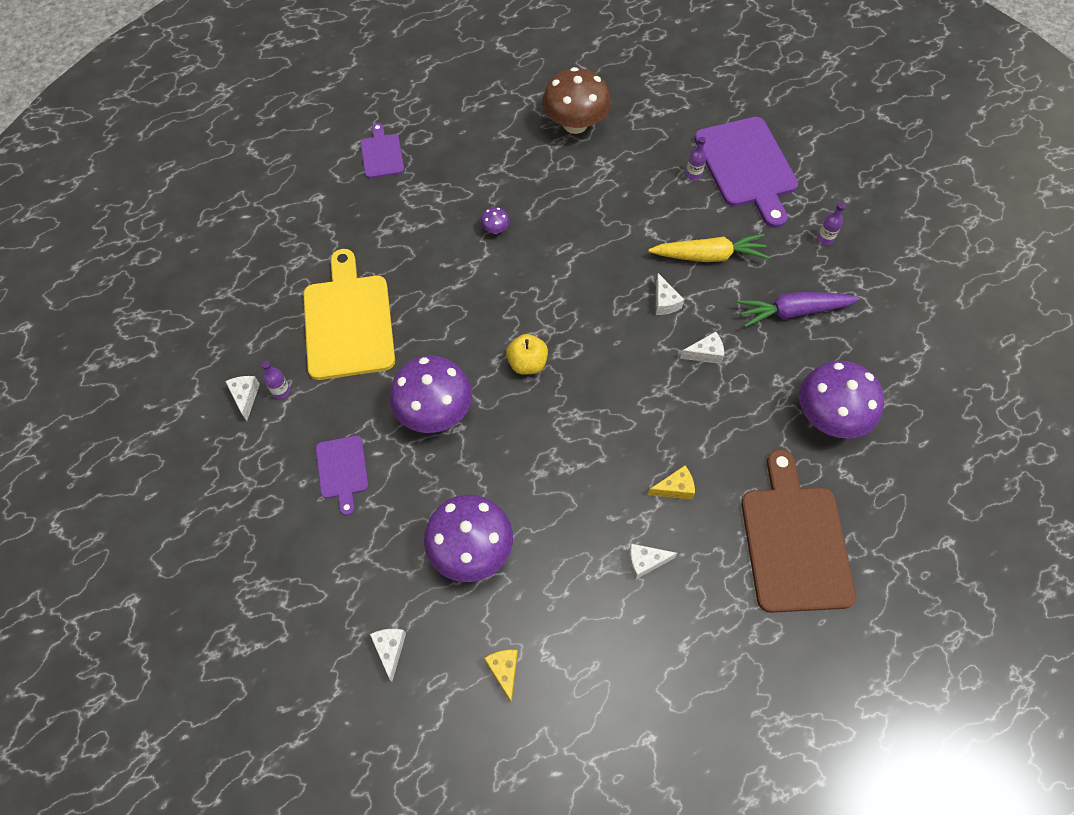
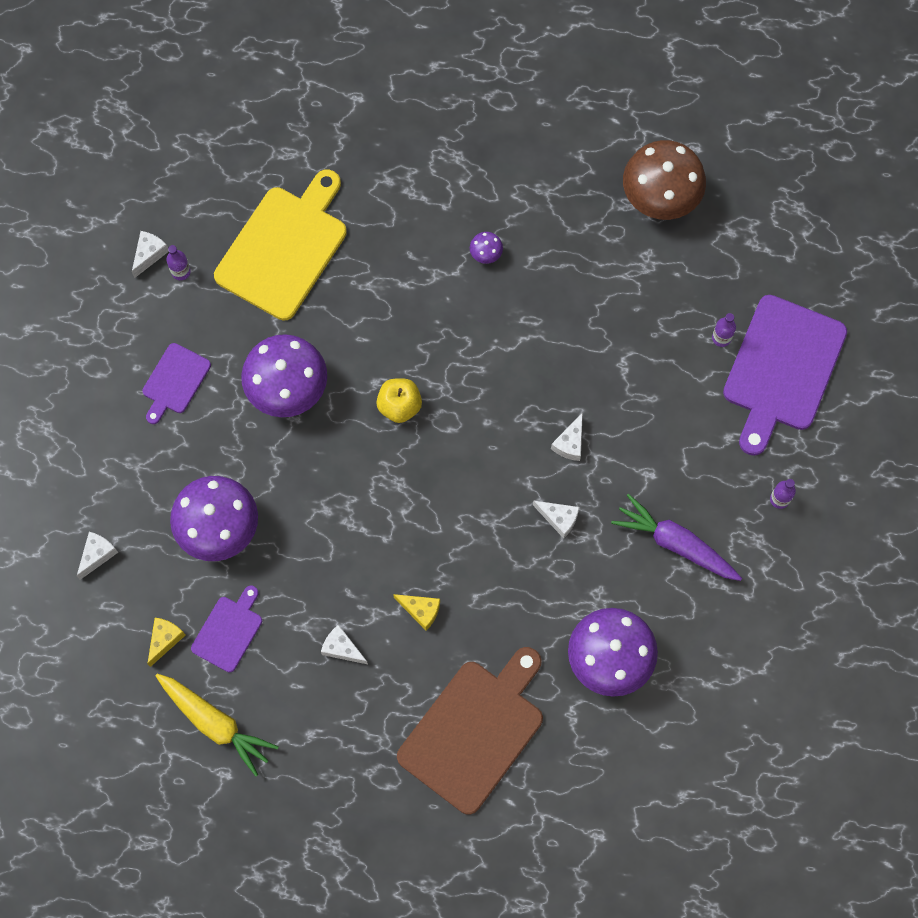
camera: 40 degrees right, 10 degrees up
purple cutting board [360,123,404,178] -> purple cutting board moved to [191,585,262,672]
yellow carrot [648,234,769,262] -> yellow carrot moved to [156,674,279,776]

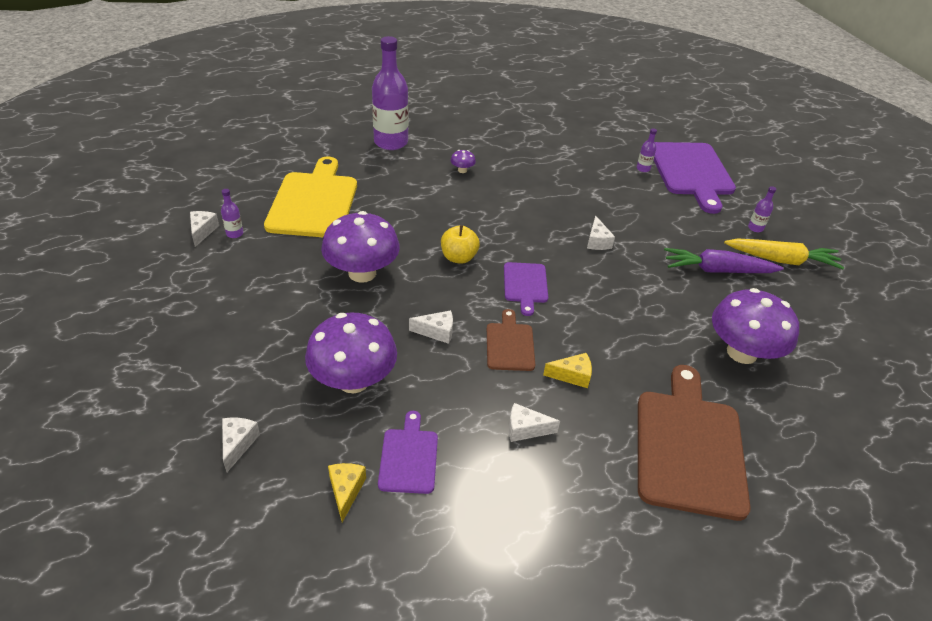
camera: 30 degrees left, 30 degrees down
purple cutting board [142,343,211,424] -> purple cutting board moved to [504,262,548,316]
yellow carrot [156,674,279,776] -> yellow carrot moved to [724,238,844,269]
white cheese [533,501,579,539] -> white cheese moved to [409,310,453,344]
brown mushroom [623,140,706,220] -> none
none -> purple bottle [372,36,408,150]
none -> brown cutting board [487,309,535,371]

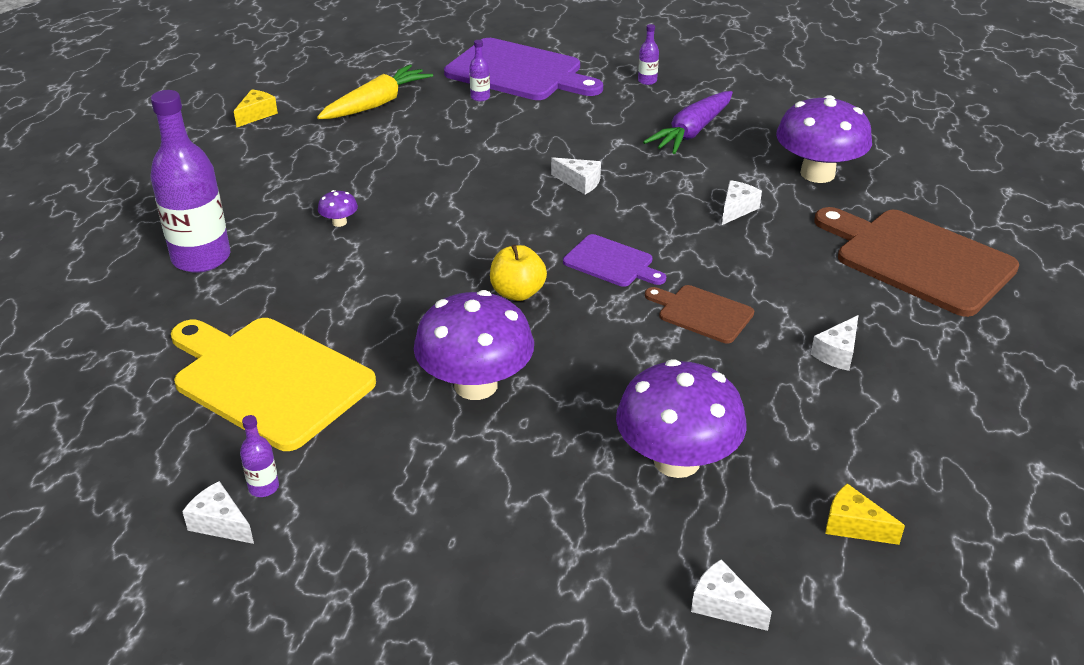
camera: 55 degrees left, 5 degrees down
purple cutting board [378,411,438,494] -> none
white cheese [409,310,453,344] -> white cheese moved to [722,180,762,225]
yellow cheese [543,353,592,388] -> yellow cheese moved to [234,89,278,127]
yellow carrot [724,238,844,269] -> yellow carrot moved to [317,64,433,119]

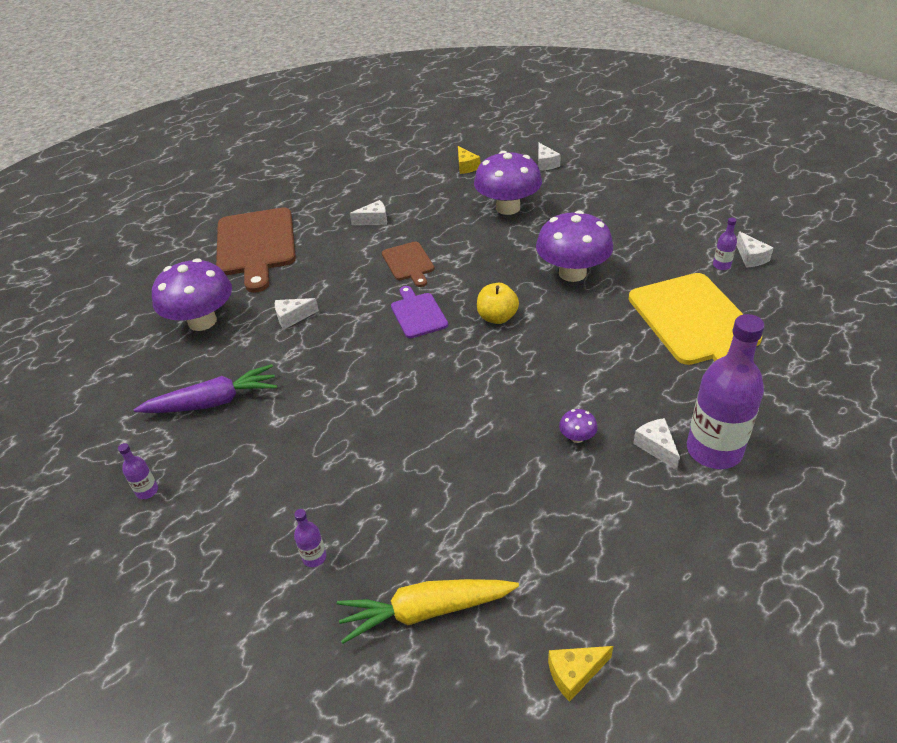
camera: 140 degrees left, 5 degrees up
purple cutting board [444,38,603,100] -> none
white cheese [551,157,601,194] -> white cheese moved to [633,418,680,470]

